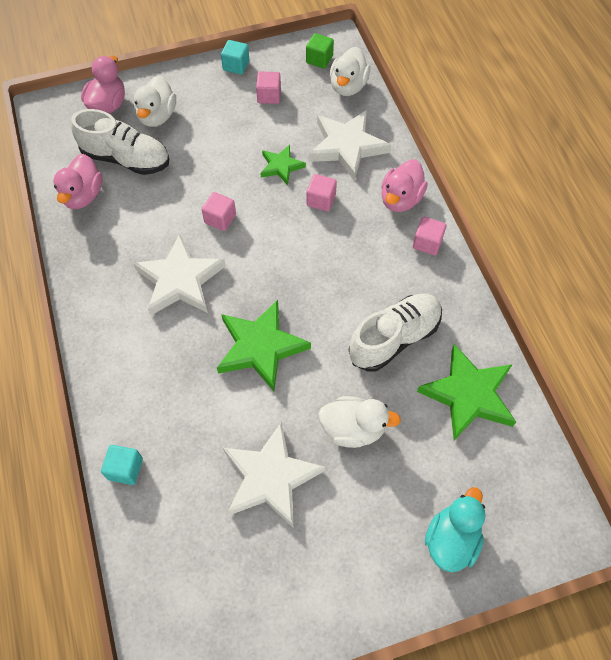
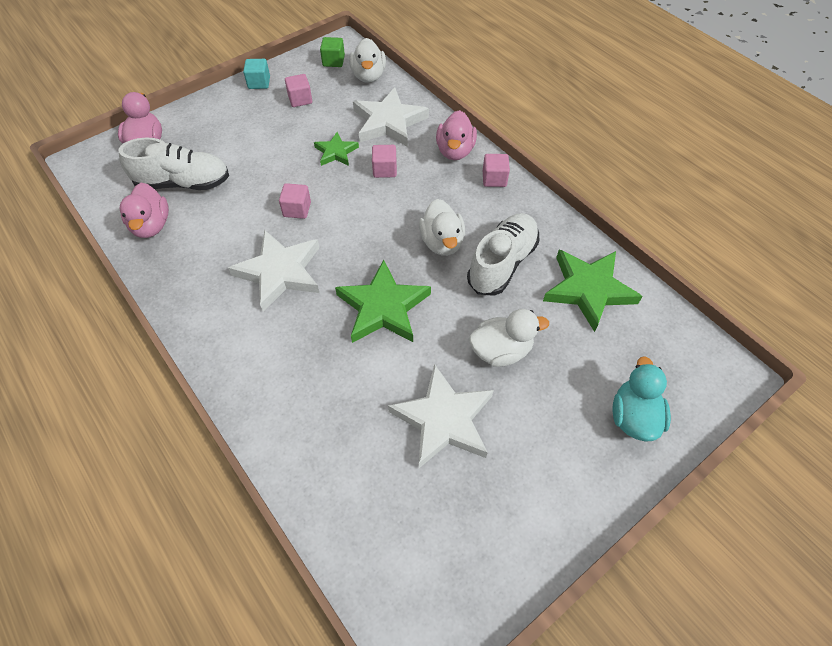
camera: 20 degrees left, 5 degrees down
turquoise cube [101,445,143,485] -> none
white duck [134,75,176,127] -> white duck moved to [419,199,465,256]

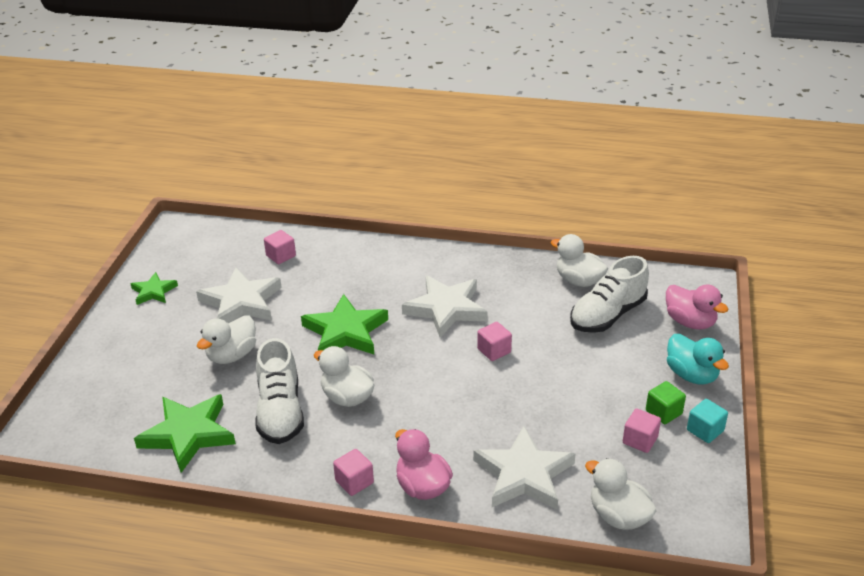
camera: 140 degrees right, 20 degrees down
pink duck [120,183,169,238] -> white duck [551,234,608,287]
green star [314,132,359,166] -> green star moved to [130,272,178,305]
green cube [320,37,345,67] -> green cube moved to [646,381,686,424]
pink cube [372,145,397,178] -> pink cube moved to [264,230,296,264]
turquoise duck [613,356,671,442] -> turquoise duck moved to [667,334,729,384]

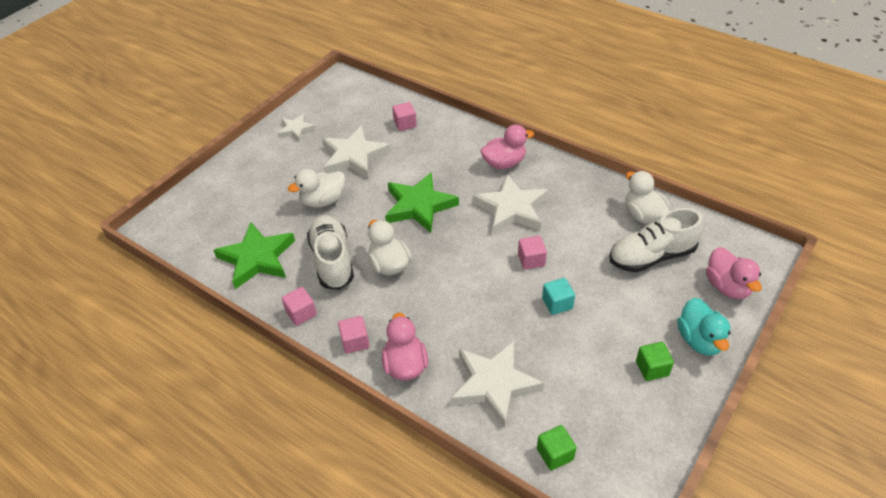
camera: 25 degrees right, 10 degrees up
green star [130,272,178,305] -> white star [278,114,316,142]
white shoe [255,338,304,444] -> white shoe turned 150 degrees clockwise [307,215,354,290]
white duck [585,458,656,530] -> green cube [537,425,577,470]
pink cube [623,409,661,453] -> pink cube moved to [282,287,317,326]
turquoise cube [687,399,728,443] -> turquoise cube moved to [542,278,575,315]
none -> pink duck [480,124,534,169]

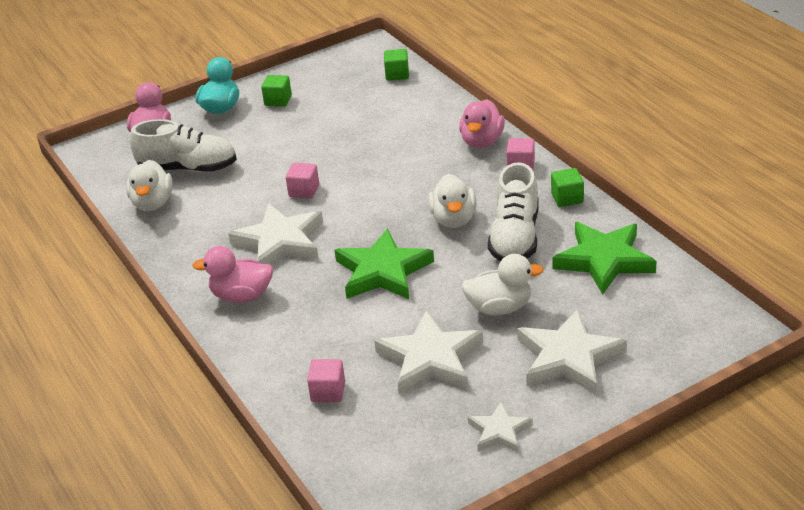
camera: 155 degrees left, 10 degrees down
pink cube [282,287,317,326] -> green cube [551,168,584,207]
white star [451,341,544,428] -> white star moved to [517,309,627,395]
turquoise cube [542,278,575,315] -> none

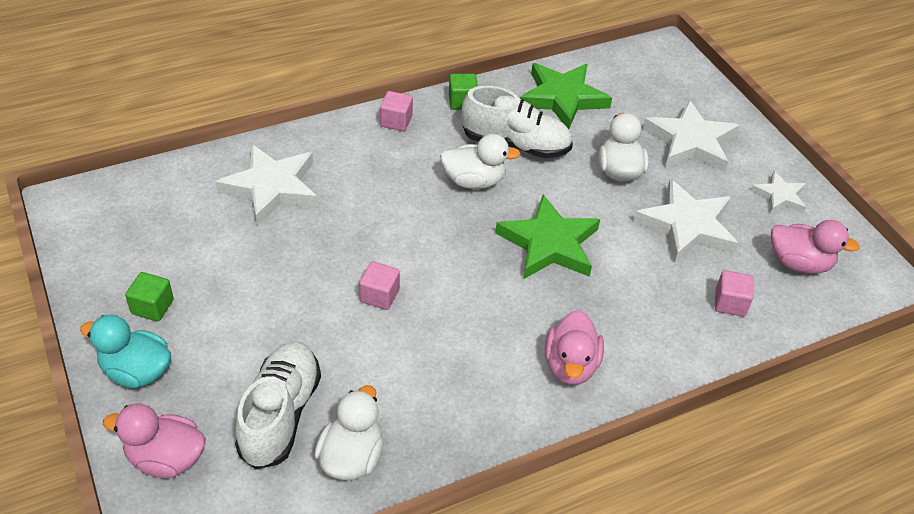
camera: 90 degrees left, 10 degrees up
white duck [126,160,173,211] -> white duck turned 75 degrees counterclockwise [315,385,384,480]
white star [228,203,323,265] -> white star moved to [215,144,318,226]
green cube [384,49,409,81] -> none
pink duck [459,99,505,148] -> pink duck moved to [771,220,860,274]

